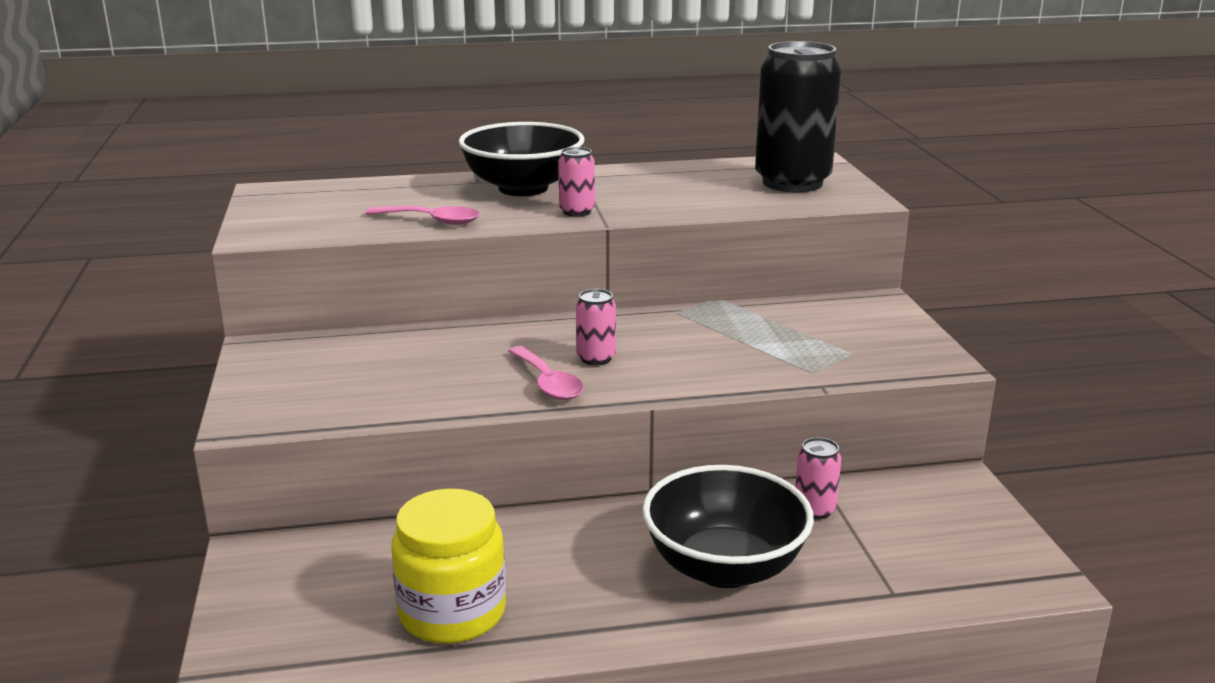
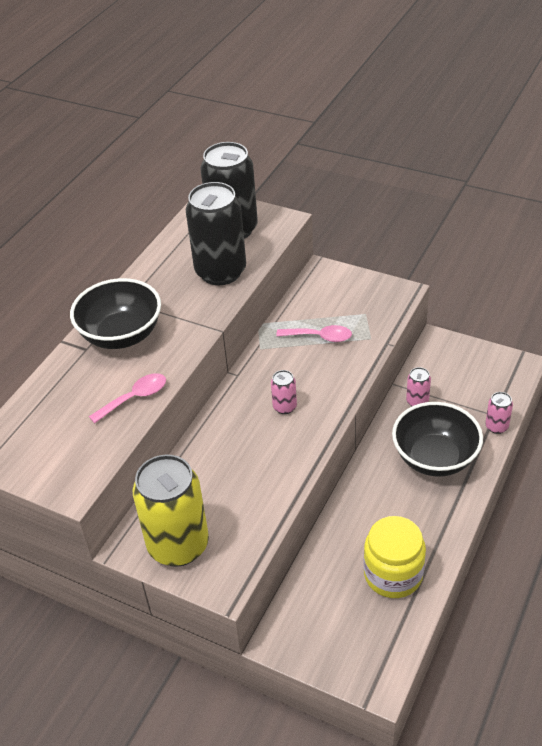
camera: 50 degrees left, 20 degrees up
pink spoon [508,346,584,400] -> pink spoon moved to [276,325,352,342]
pink can [558,147,595,217] -> pink can moved to [485,392,513,434]
none -> yellow can [133,455,209,567]
none -> black can [186,182,246,285]

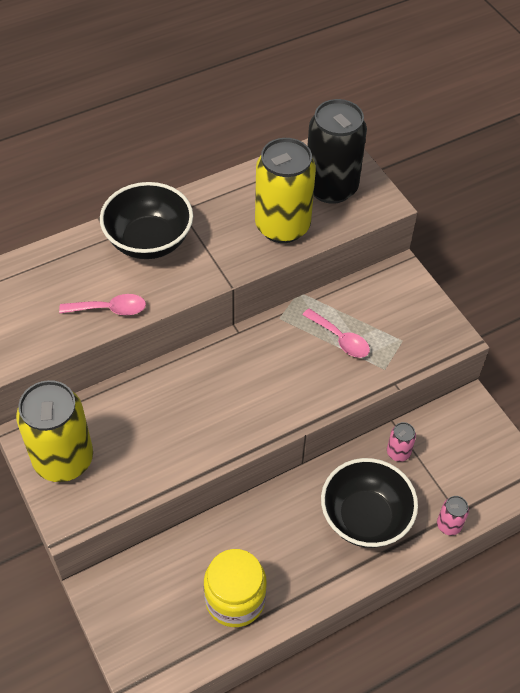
camera: 30 degrees right, 10 degrees up
black can [186,182,246,285] -> yellow can [255,138,316,243]
pink can [271,370,297,414] -> none

